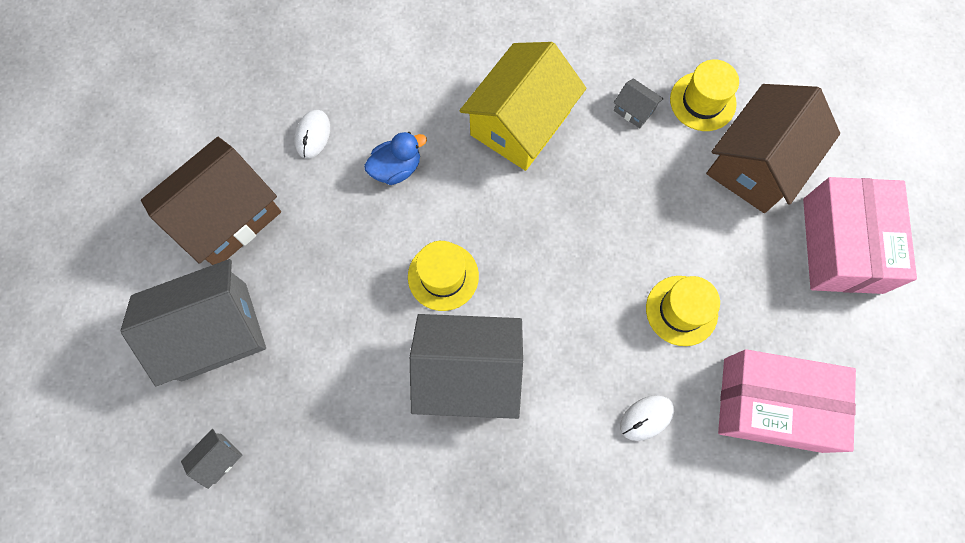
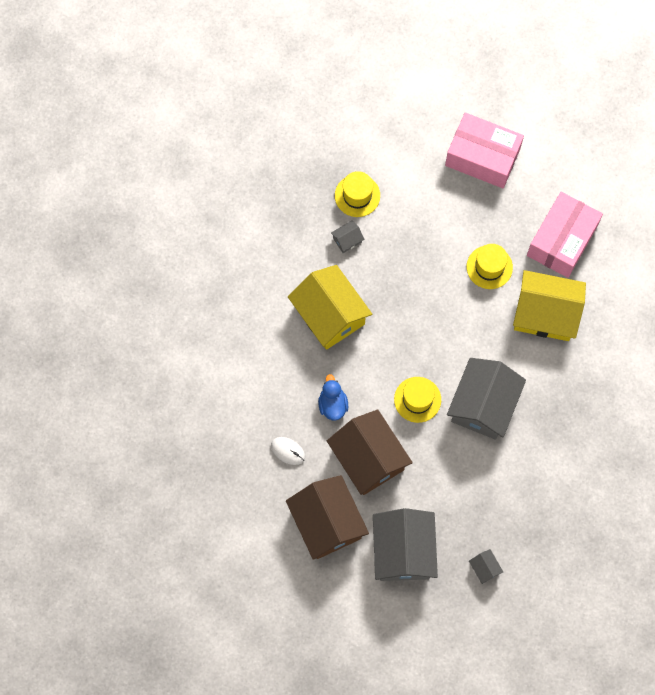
camera: 70 degrees left, 0 degrees up
white mouse [620,395,674,441] -> yellow house [513,270,586,341]
brown house [706,84,840,213] -> brown house moved to [327,409,413,495]

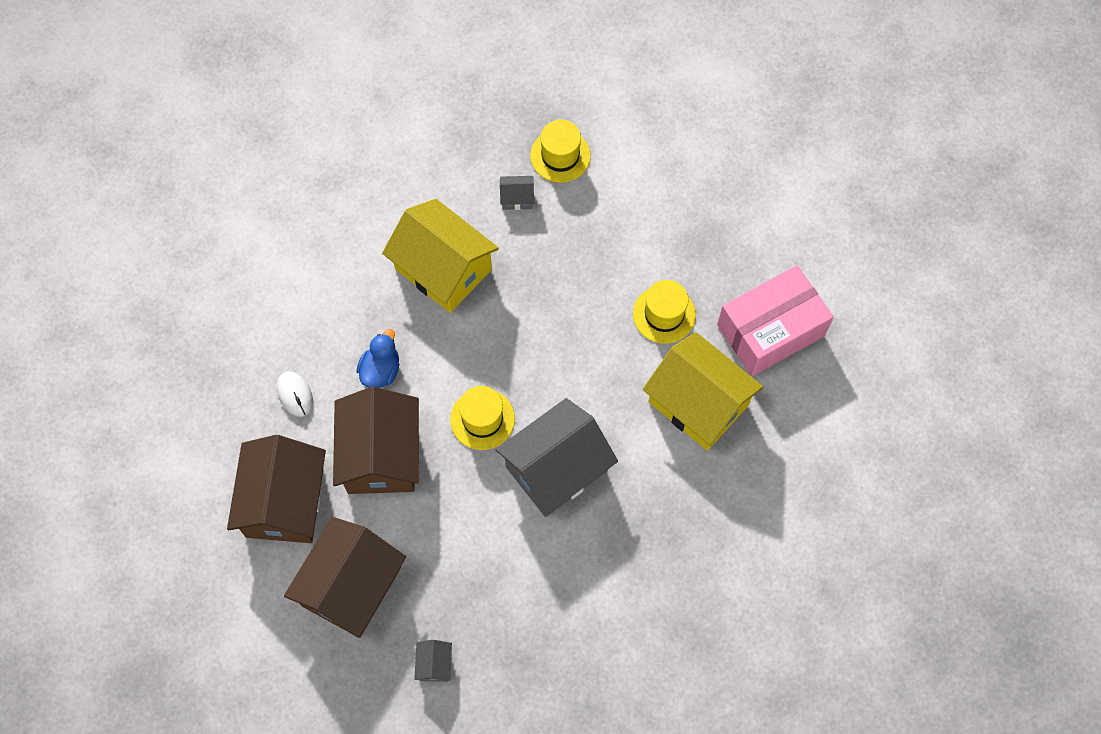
camera: 30 degrees right, 5 degrees down
yellow house [288,265,372,350] -> yellow house turned 45 degrees counterclockwise [382,199,499,313]
grey house [373,508,438,581] -> brown house [284,517,406,638]
pink box [445,112,524,188] -> none

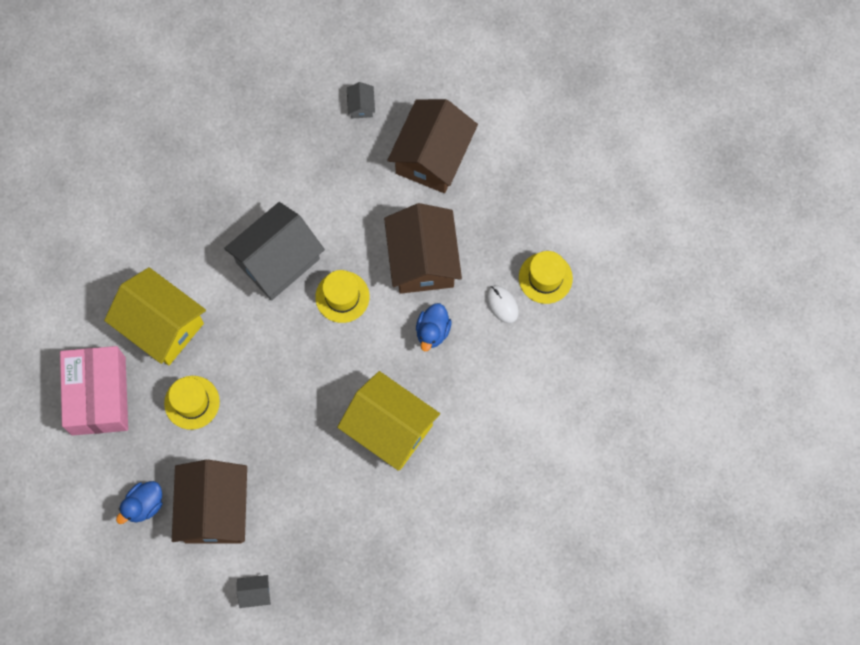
camera: 175 degrees right, 5 degrees up
brown house [227,435,326,543] -> brown house moved to [172,460,247,544]
grey house [500,176,534,210] -> grey house moved to [237,575,271,608]
yellow hat [530,120,591,183] -> yellow hat moved to [519,251,573,304]
pink box [717,265,834,376] -> pink box turned 60 degrees counterclockwise [60,346,128,436]
none -> blue duck [116,481,163,524]

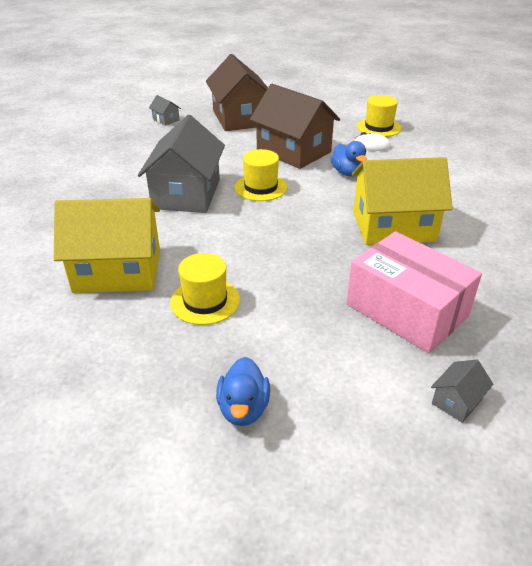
camera: 40 degrees left, 35 degrees down
pink box [60,346,128,436] -> pink box moved to [346,231,482,353]
brown house [172,460,247,544] -> none

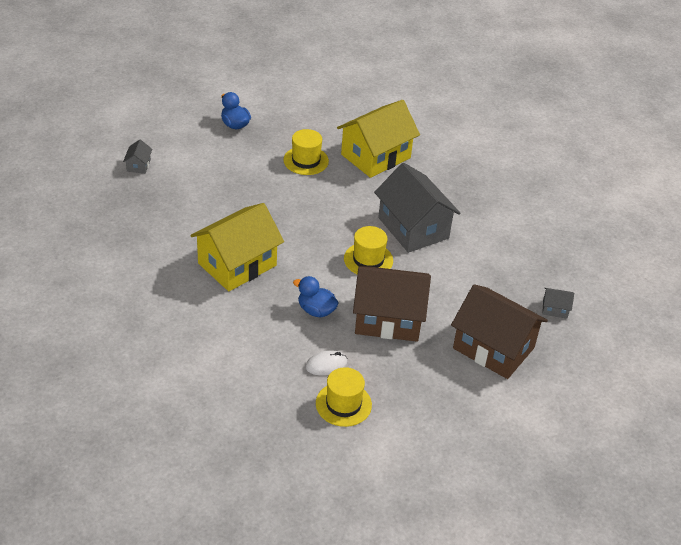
camera: 140 degrees right, 5 degrees up
pink box [346,231,482,353] -> none

